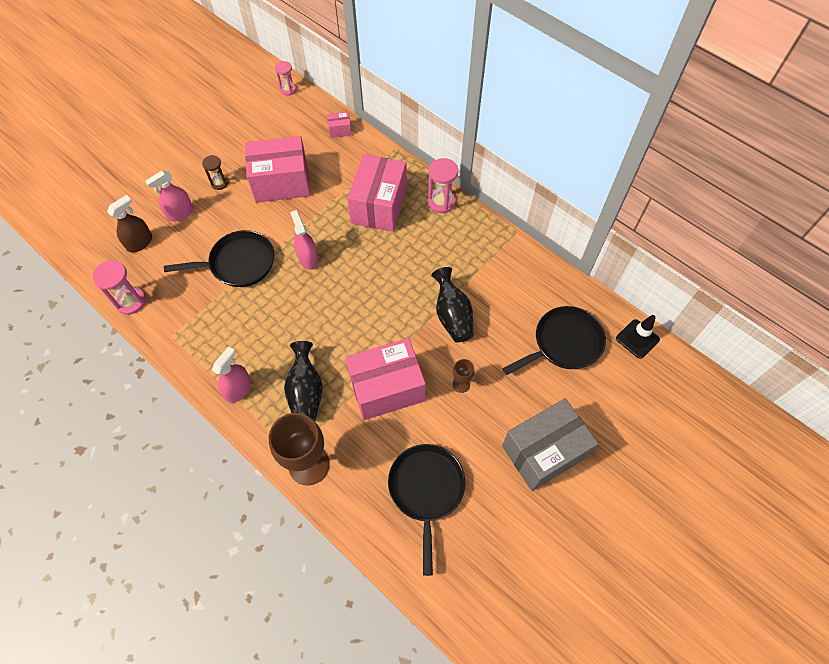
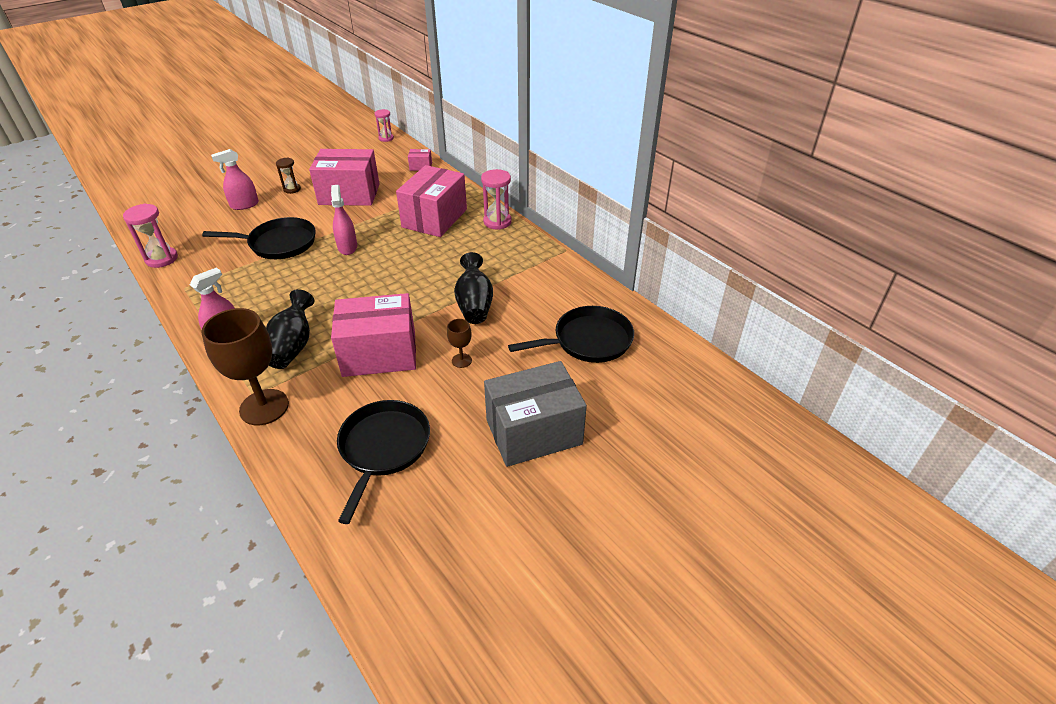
camera: 10 degrees right, 20 degrees down
brown spray bottle [107,195,152,253] -> none
black traffic cone [616,315,660,359] -> none

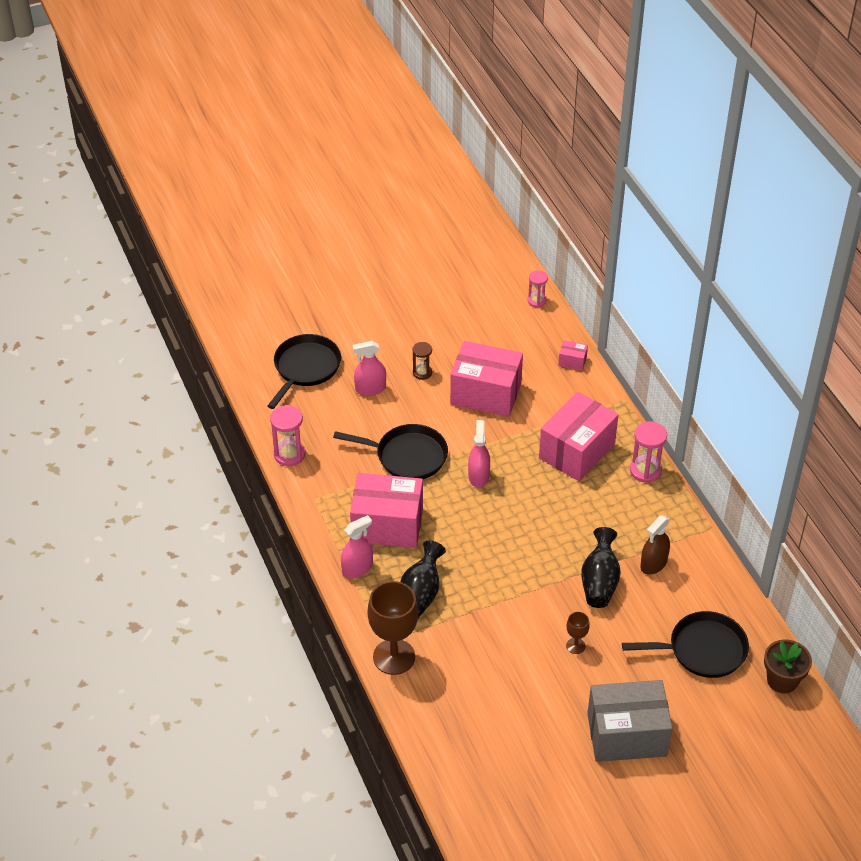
camera: 15 degrees right, 5 degrees up
pink box [331,293,416,377] -> pink box moved to [350,473,423,548]
black pan [337,400,430,524] -> black pan moved to [267,334,341,409]
none -> brown spray bottle [640,515,670,575]
none -> brown flower pot [764,639,812,694]

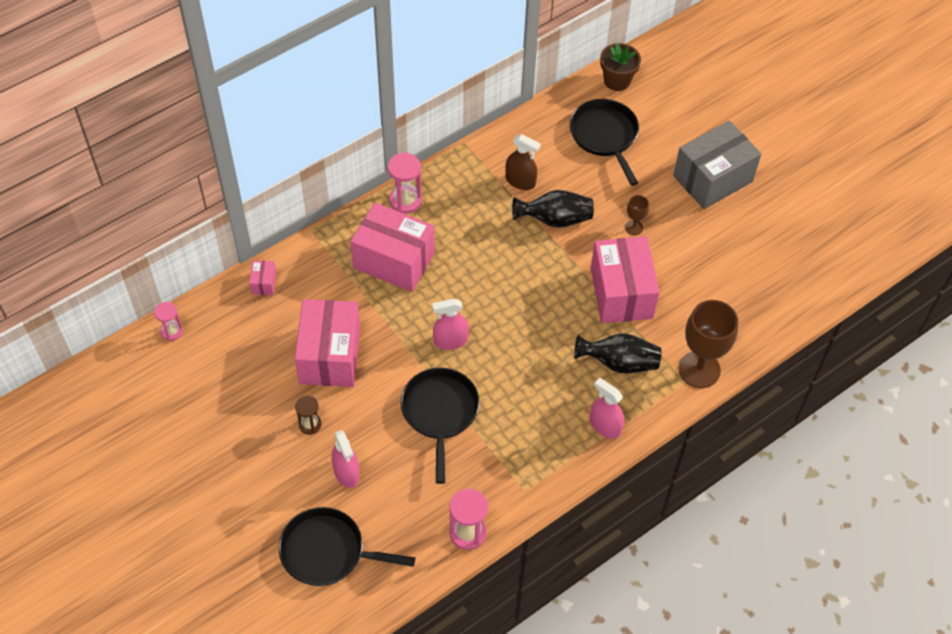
camera: 105 degrees left, 10 degrees up
pink box [350,473,423,548] -> pink box moved to [591,236,660,323]
grey box [587,680,673,762] -> grey box turned 75 degrees clockwise [673,121,761,209]

